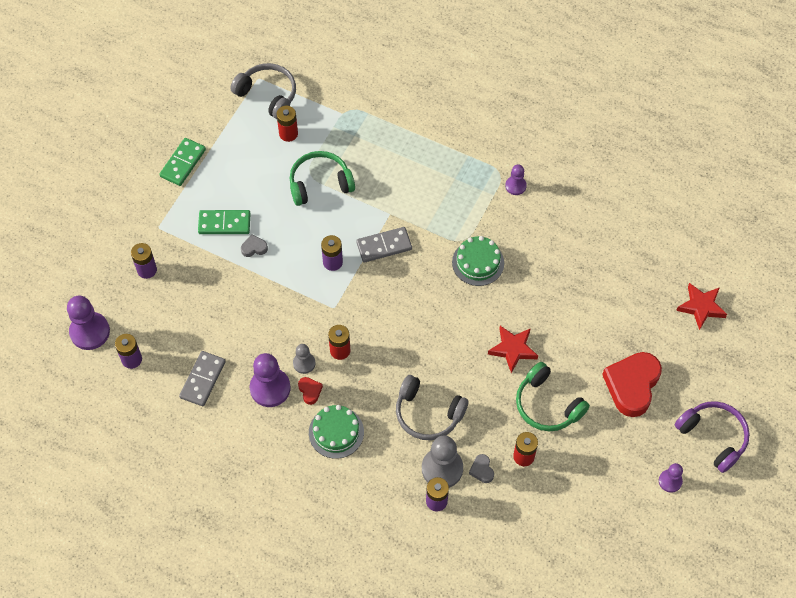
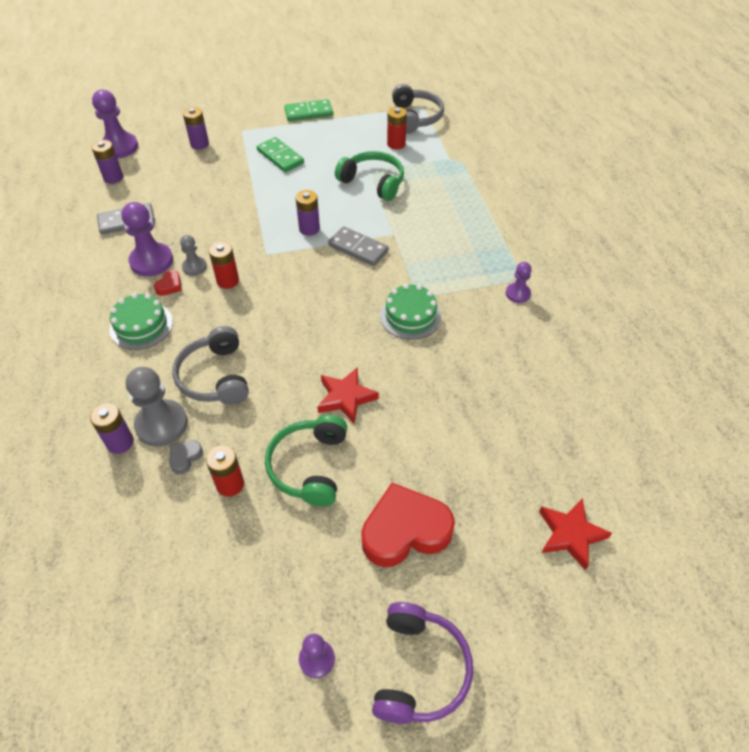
camera: 50 degrees right, 10 degrees down
grey heart [241,234,268,257] -> none

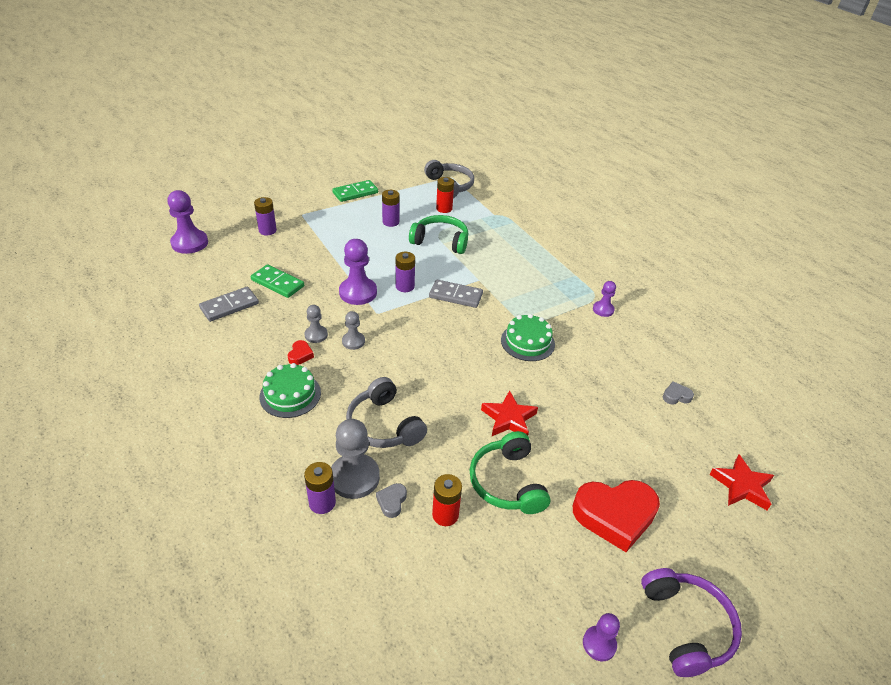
camera: 20 degrees left, 10 degrees down
purple battery [91,140,123,184] -> purple battery moved to [382,190,399,227]
purple pawn [122,202,173,276] -> purple pawn moved to [339,239,377,305]
red battery [209,241,239,289] -> grey pawn [342,311,365,350]
green domino [257,137,304,172] -> green domino moved to [251,264,304,298]
red heart [361,483,455,567] -> red heart turned 150 degrees counterclockwise [573,480,660,552]
none -> grey heart [663,381,694,405]

